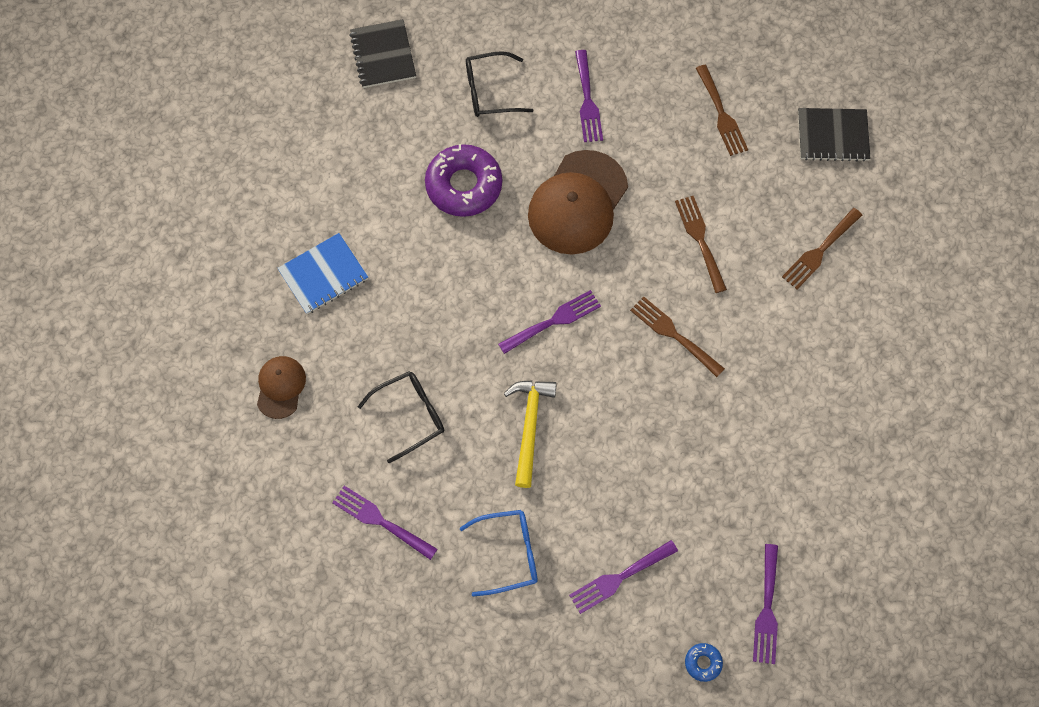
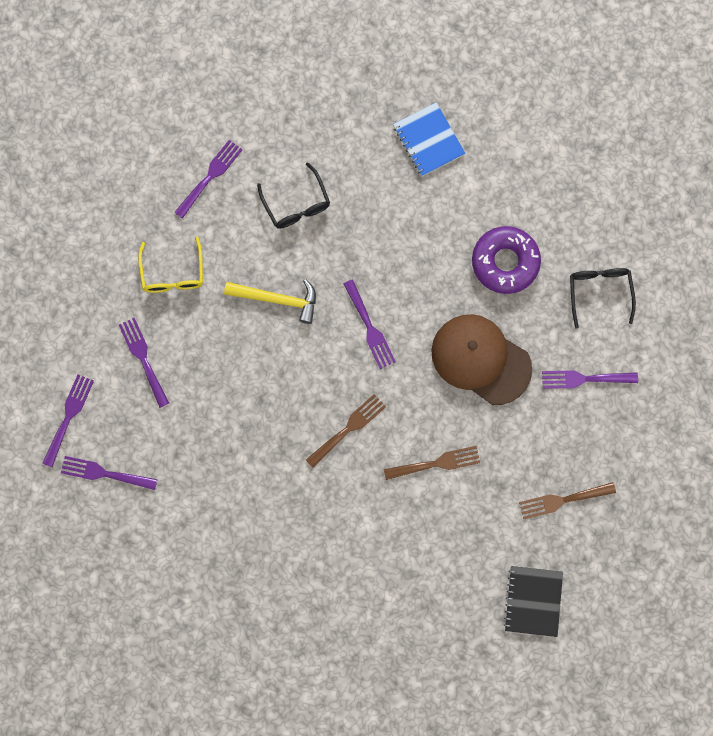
camera: 95 degrees right, 10 degrees up
brown cap [257,356,306,419] -> none
black notebook [349,19,416,88] -> none
blue glasses [459,510,538,597] -> yellow glasses [138,236,203,293]
blue donut [685,643,723,682] -> purple fork [42,375,94,467]
brown fork [782,208,862,289] -> none

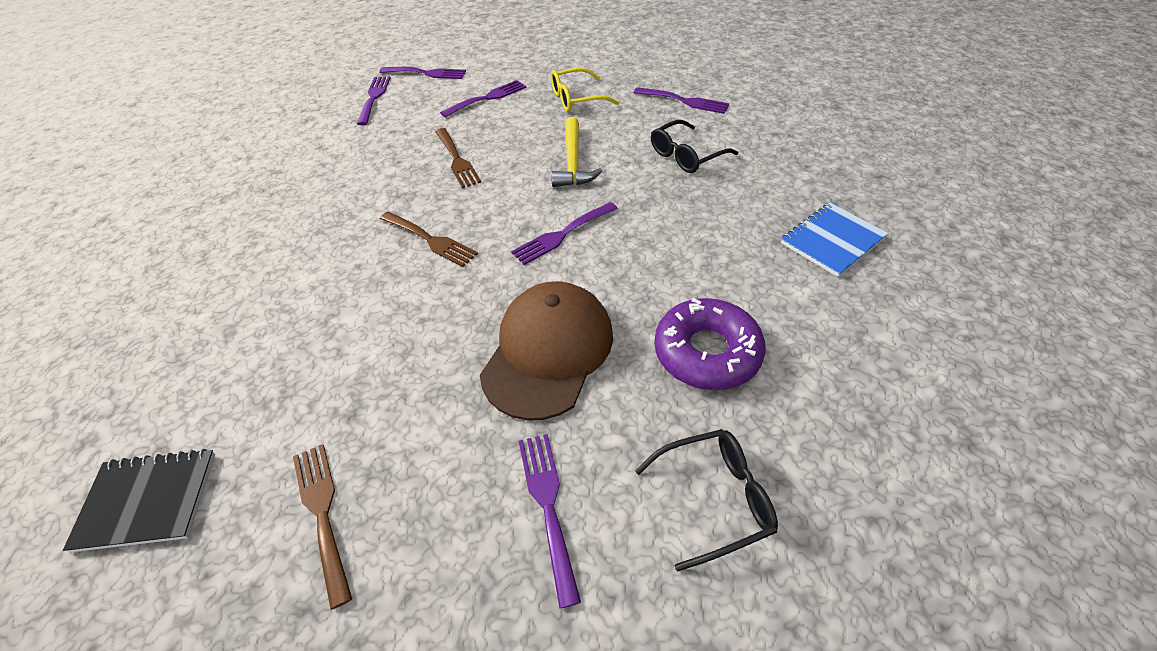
camera: 80 degrees right, 30 degrees down
brown fork [384,446,480,480] -> brown fork moved to [435,128,481,188]

